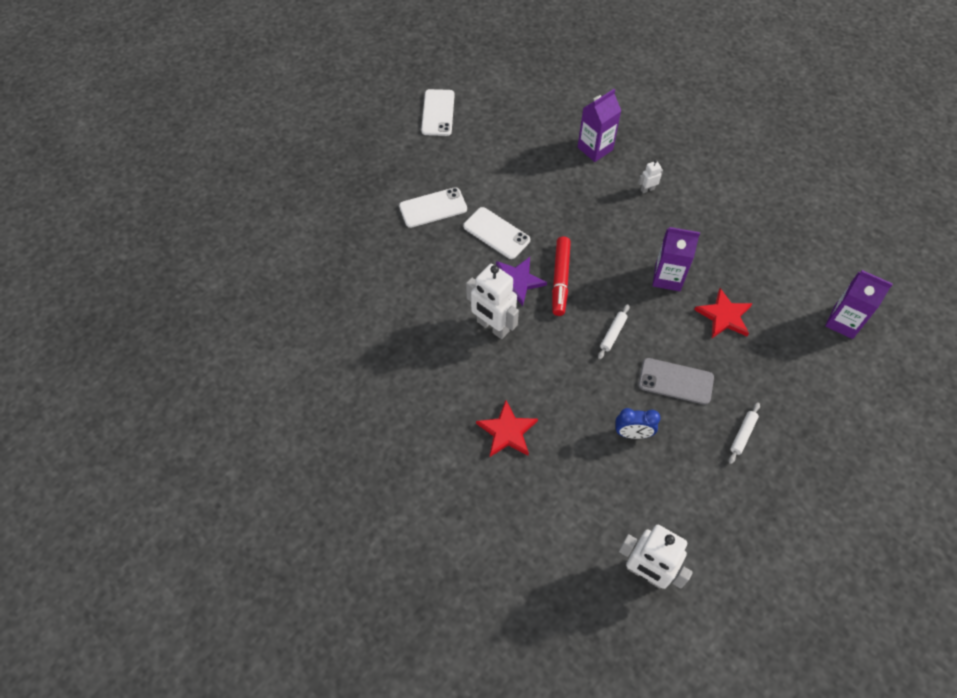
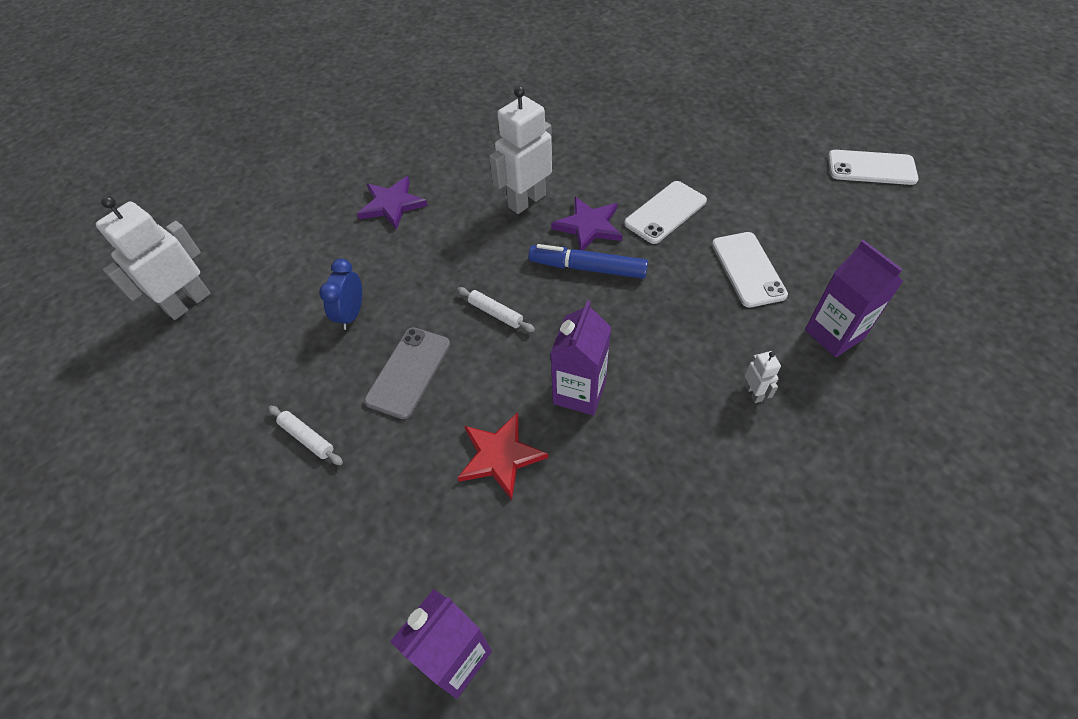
camera: 100 degrees right, 5 degrees down
white phone [399,187,467,228] -> white phone moved to [712,232,788,307]
red star [476,400,538,457] -> purple star [357,176,428,230]
red marker [552,237,571,316] -> blue marker [528,244,648,279]

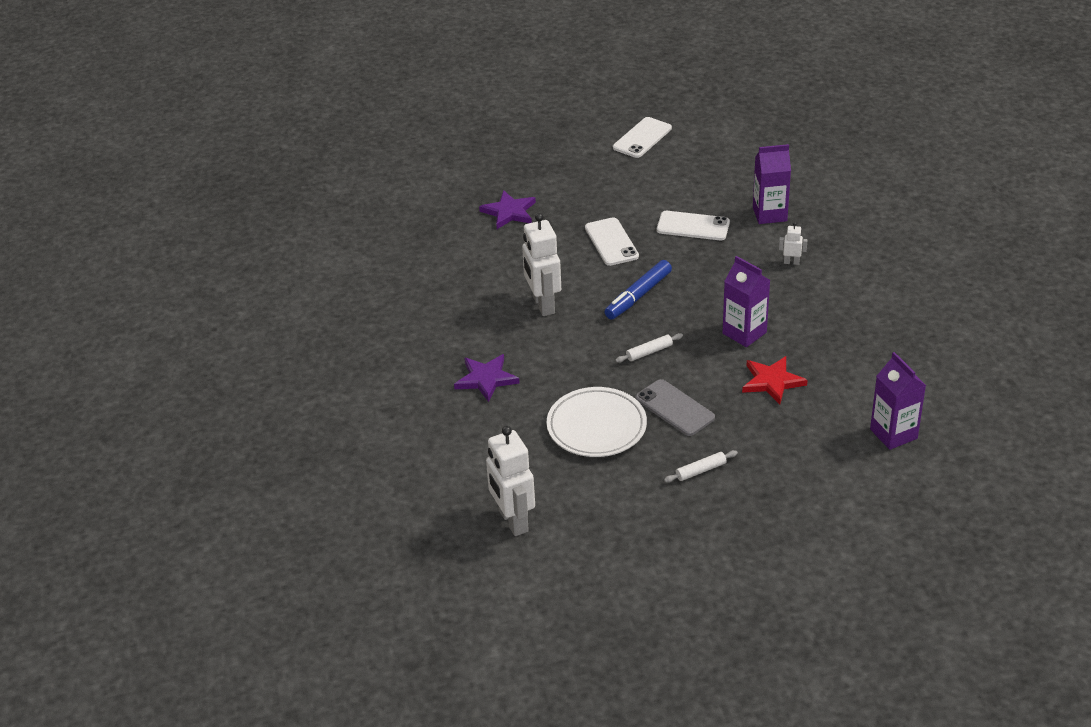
camera: 65 degrees left, 15 degrees down
blue clock [319,259,362,330] -> white plate [547,387,647,457]
purple star [551,197,623,251] -> purple star moved to [479,190,536,229]

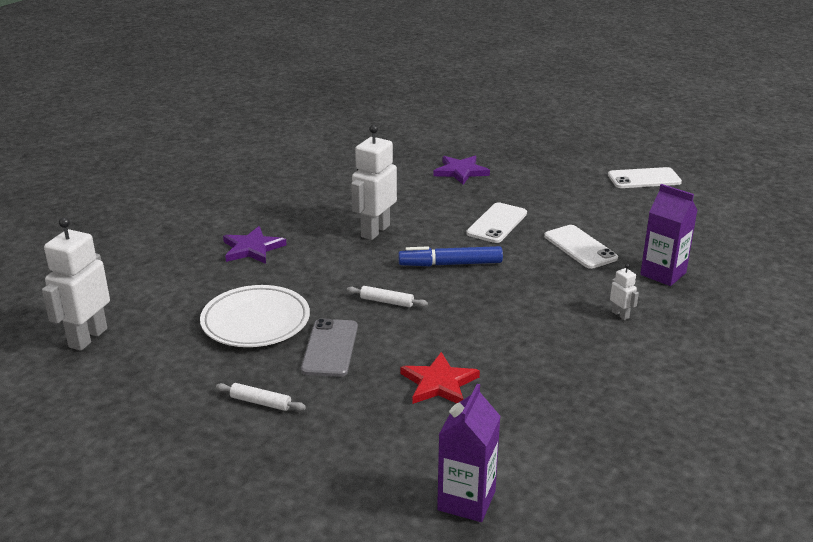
camera: 45 degrees right, 10 degrees down
purple carton [722,256,771,347] -> none

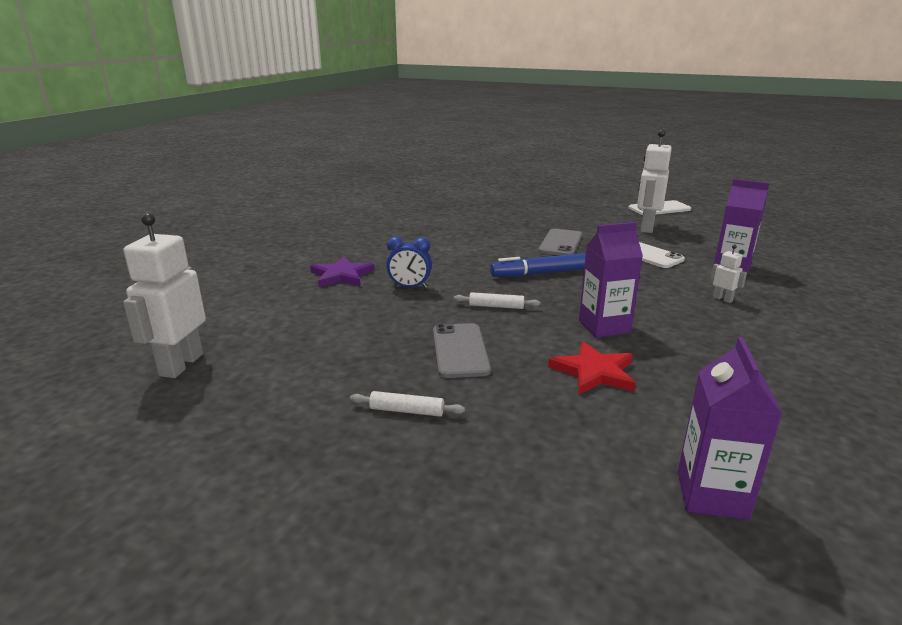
camera: 10 degrees left, 5 degrees down
white plate [200,285,310,347] -> none
white robot [351,125,397,240] -> white robot moved to [637,129,672,233]
purple star [433,156,490,185] -> none
white phone [466,202,527,243] -> grey phone [538,229,582,255]
none -> blue clock [386,236,432,288]
none -> purple carton [579,222,643,338]

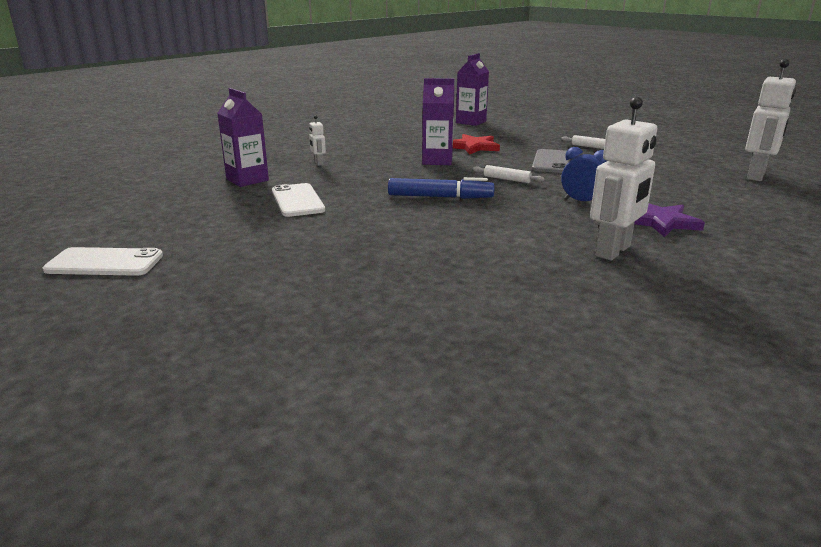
camera: 160 degrees left, 0 degrees up
grey phone [538,229,582,255] -> none
white robot [637,129,672,233] -> white robot moved to [590,97,657,261]

